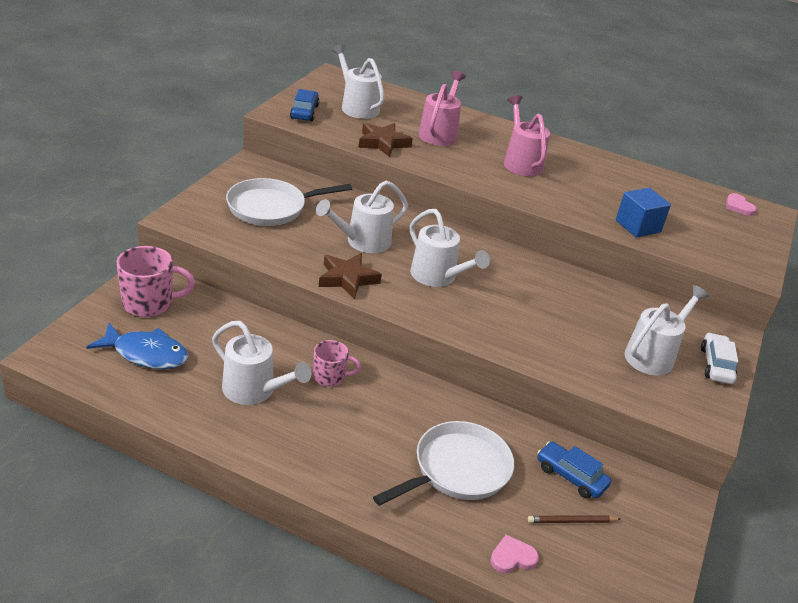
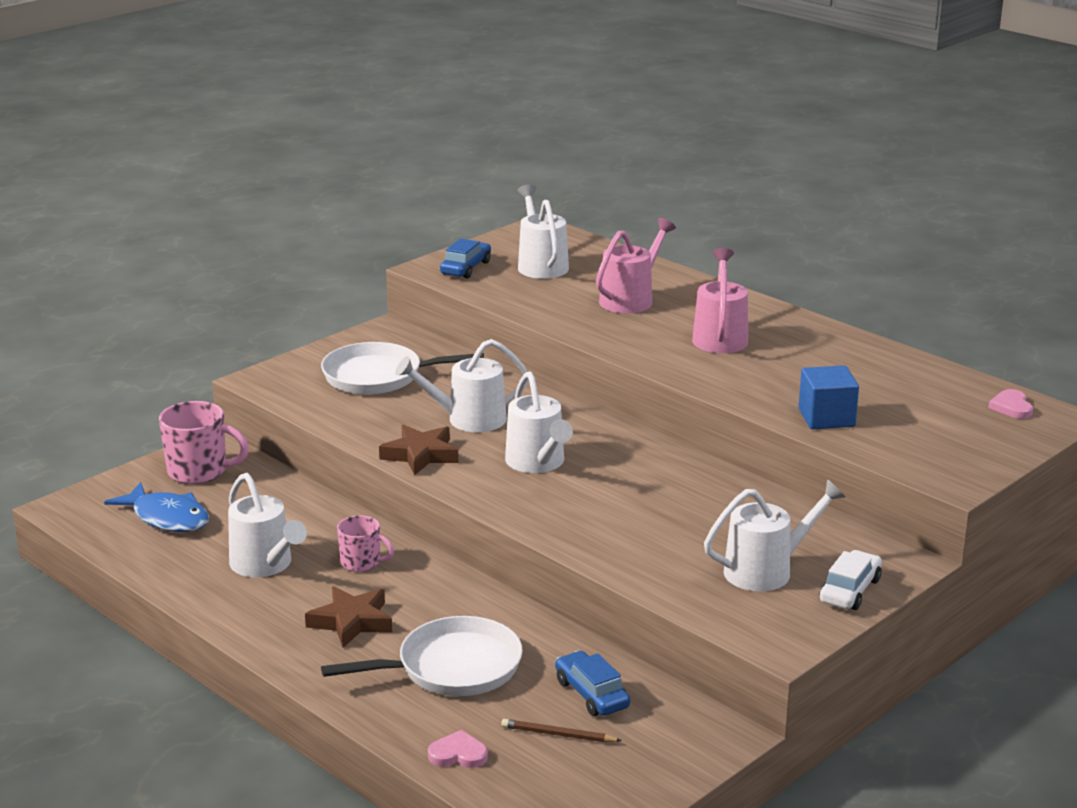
camera: 25 degrees right, 10 degrees down
brown star [359,123,413,157] -> brown star moved to [305,586,393,648]

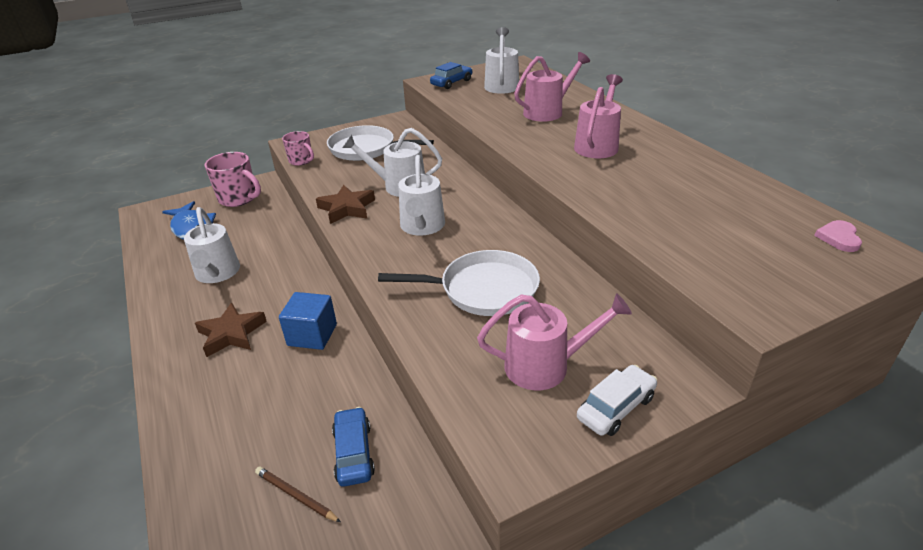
camera: 20 degrees right, 10 degrees up
white pan [321,616,523,696] -> white pan moved to [378,250,540,316]
pink mug [337,515,394,572] -> pink mug moved to [282,131,314,166]
pink heart [428,730,488,768] -> none
white watering can [704,479,845,591] -> pink watering can [477,293,632,390]
blue cube [799,365,859,429] -> blue cube moved to [279,292,337,350]

